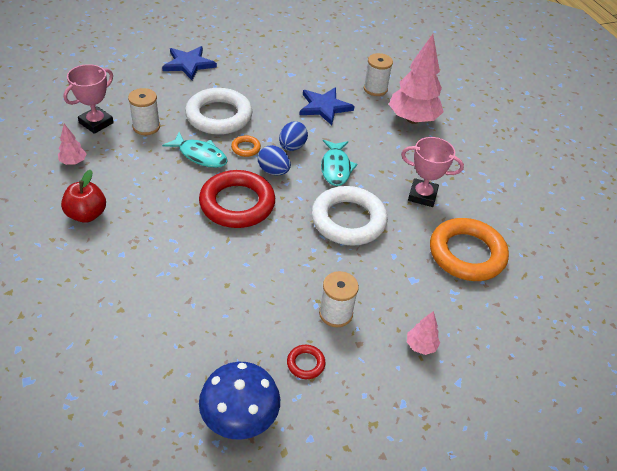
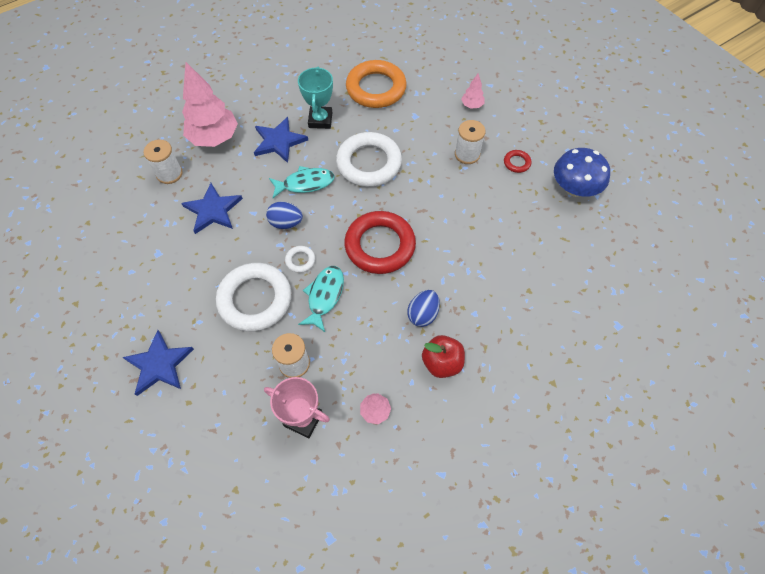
camera: 100 degrees left, 15 degrees up
orange ring [231,135,261,157] -> white ring [285,246,315,273]
blue egg [258,145,291,175] -> blue egg moved to [408,290,440,327]
pink trophy [401,137,464,207] -> turquoise trophy [298,67,333,129]
none -> blue star [254,117,308,163]

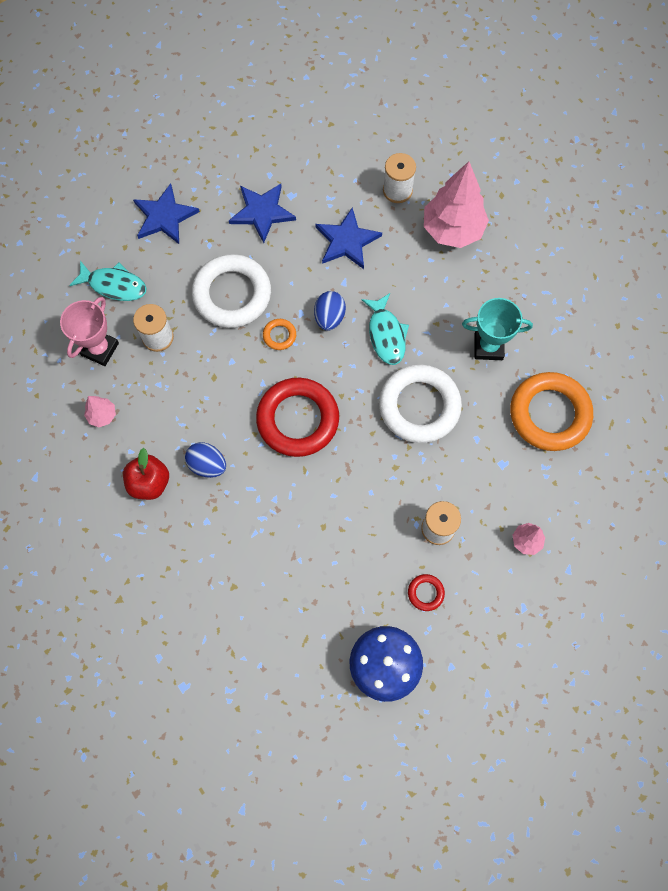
camera: 90 degrees right, 10 degrees up
blue star [254,117,308,163] -> blue star moved to [229,184,296,243]
white ring [285,246,315,273] -> orange ring [263,319,296,350]
turquoise fish [298,266,344,332] -> turquoise fish moved to [69,261,147,301]

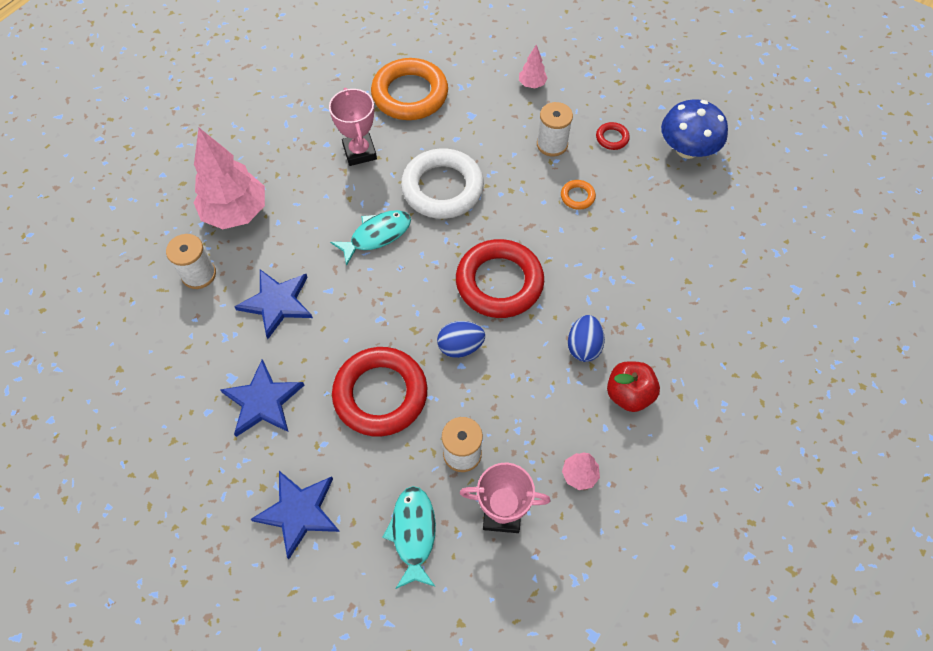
camera: 110 degrees left, 10 degrees down
white ring [192,254,271,328] -> red ring [332,347,427,437]
orange ring [263,319,296,350] -> orange ring moved to [561,180,596,210]
blue egg [314,291,346,331] -> blue egg moved to [437,321,485,358]
turquoise trophy [462,298,533,360] -> pink trophy [329,88,377,166]

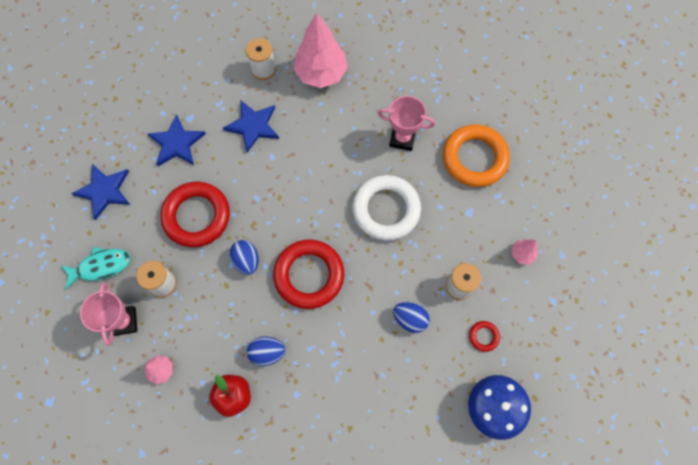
camera: 75 degrees right, 10 degrees up
pink trophy [329,88,377,166] -> pink trophy turned 45 degrees clockwise [378,96,435,151]
turquoise fish [330,210,411,266] -> none
orange ring [561,180,596,210] -> blue egg [393,302,430,333]

